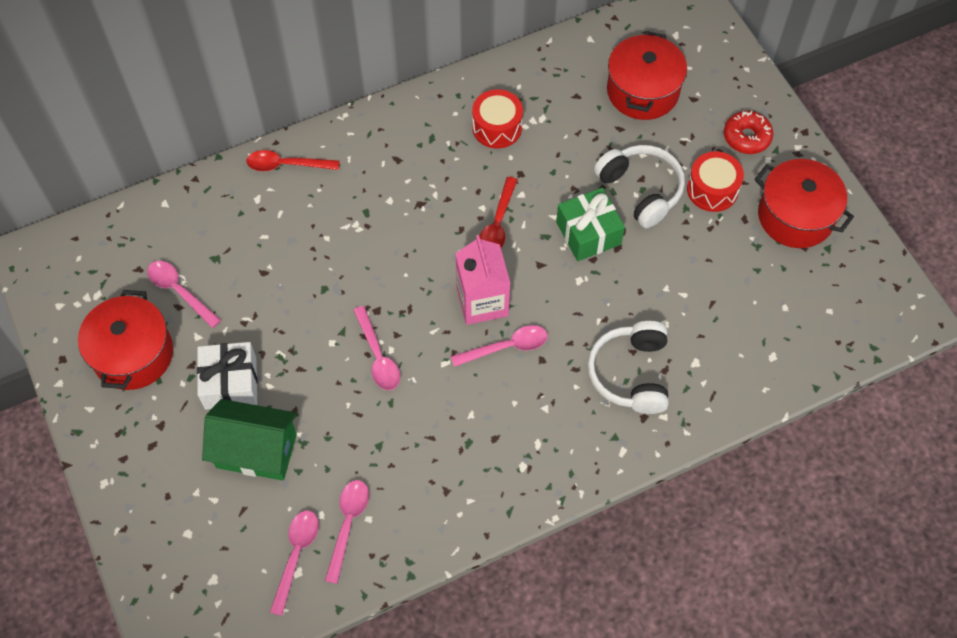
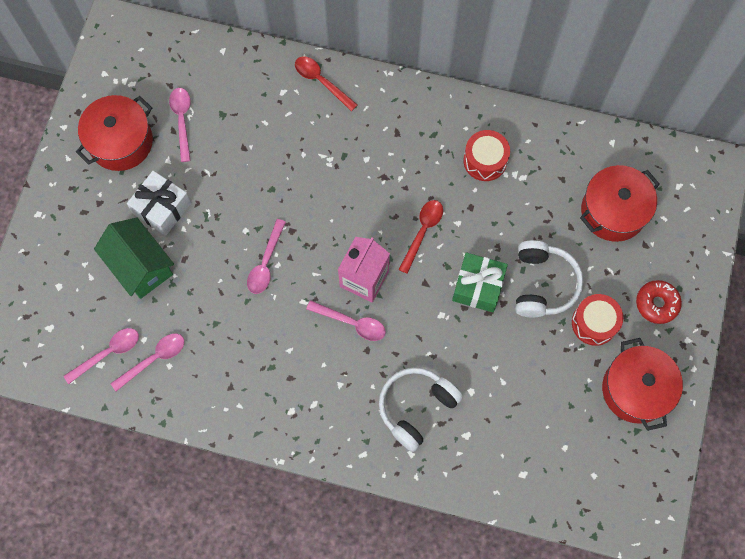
camera: 40 degrees right, 10 degrees up
red spoon [479,177,517,248] -> red spoon turned 150 degrees clockwise [398,200,443,274]

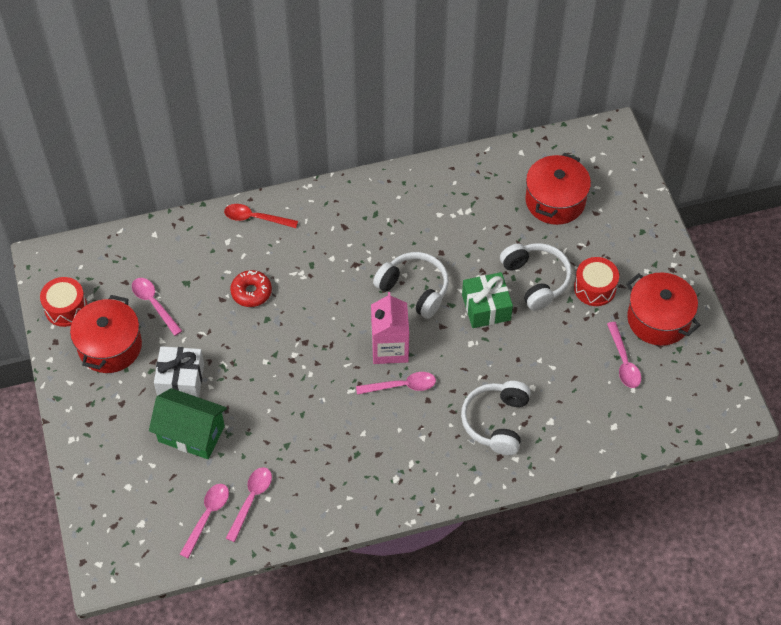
camera: 30 degrees left, 15 degrees down
pink spoon [247,219,286,294] -> pink spoon moved to [607,322,641,388]
red spoon [398,200,443,274] -> white headphones [373,252,449,319]
red drum [463,130,510,181] -> red drum moved to [40,277,87,327]
red donut [636,280,682,324] -> red donut moved to [230,270,272,307]

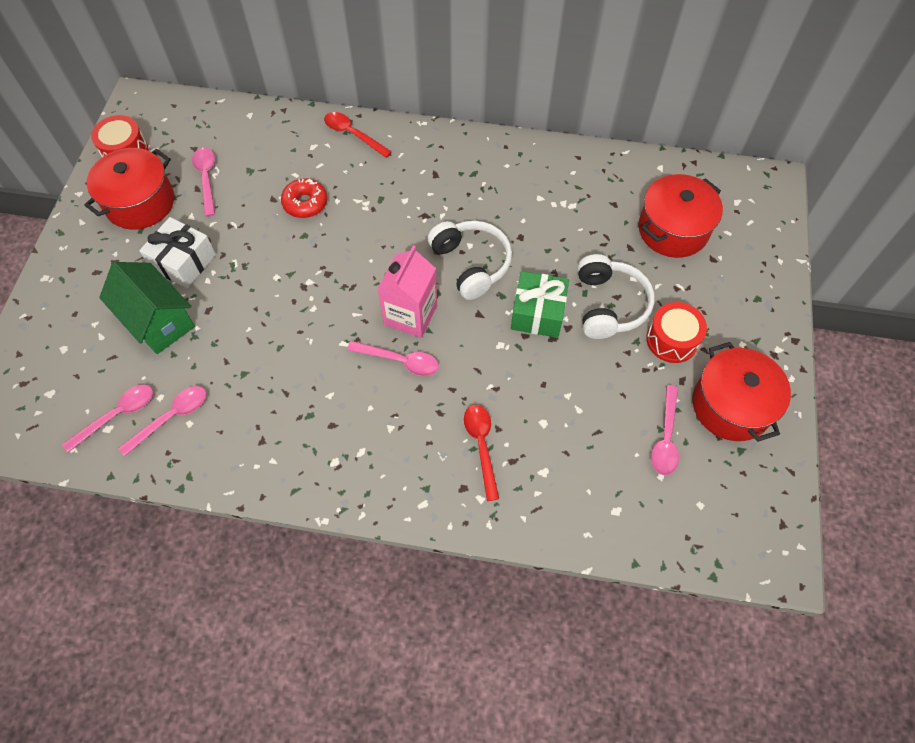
camera: 25 degrees right, 5 degrees up
white headphones [461,381,531,455] -> red spoon [464,405,499,501]

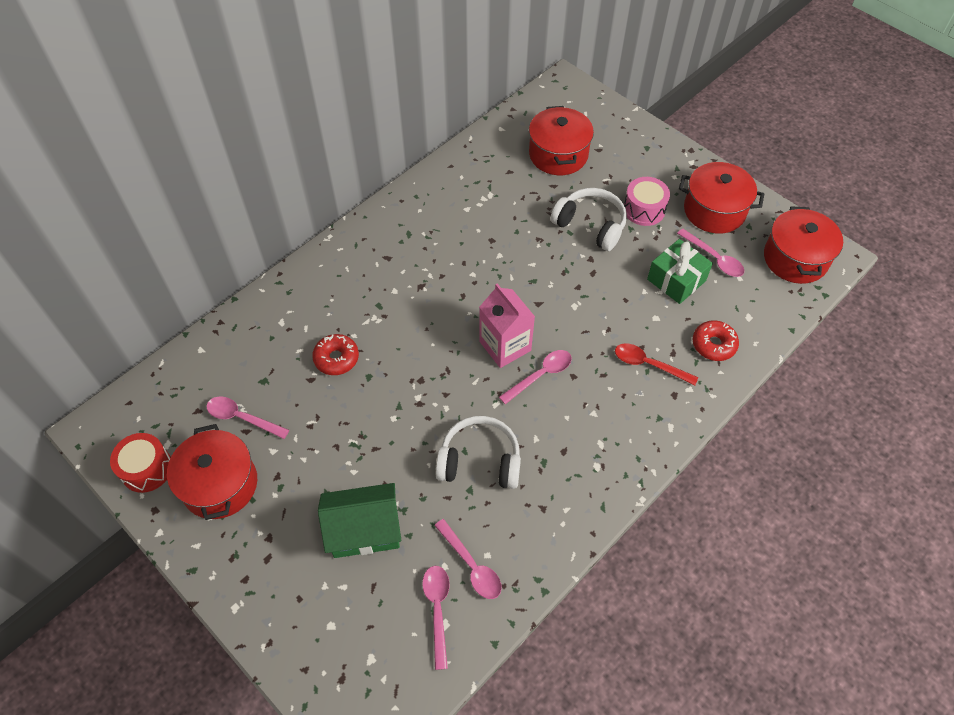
camera: 55 degrees left, 5 degrees down
pink spoon [118,386,206,456] -> pink spoon turned 150 degrees clockwise [434,519,502,599]
white gift [139,217,216,288] -> none
red spoon [324,112,392,158] -> none
white headphones [428,221,512,300] -> white headphones moved to [435,416,521,489]
green gift [511,271,569,338] -> green gift moved to [647,239,713,304]
red drum [646,302,707,363] -> pink drum [624,177,670,226]
none -> red donut [692,320,739,361]
none -> red pot [764,206,843,284]

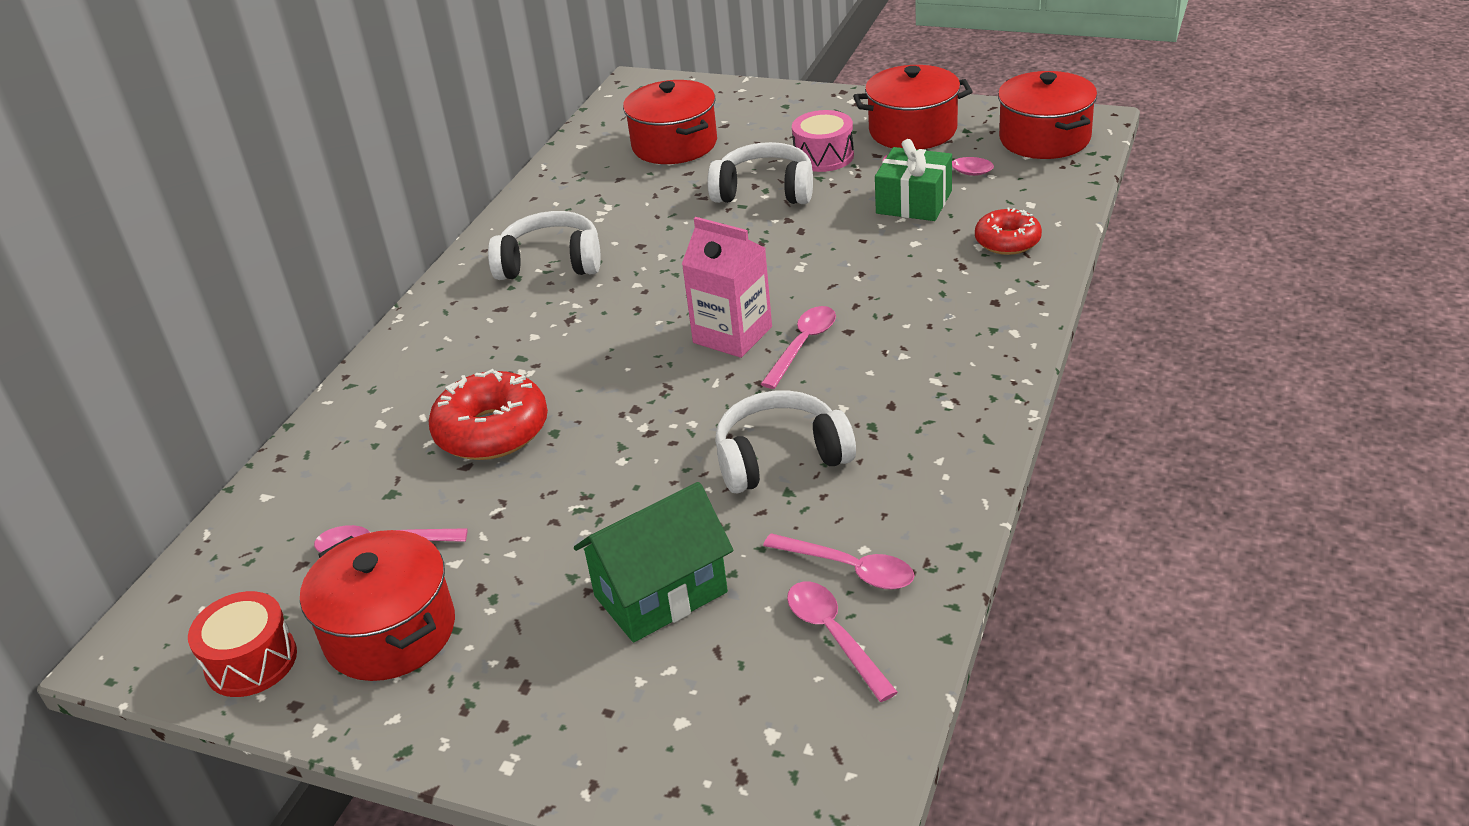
camera: 20 degrees left, 20 degrees down
red donut [312,334,359,375] -> red donut [428,369,548,460], size x1.58
red spoon [615,343,698,385] -> none
none -> white headphones [488,211,601,280]

